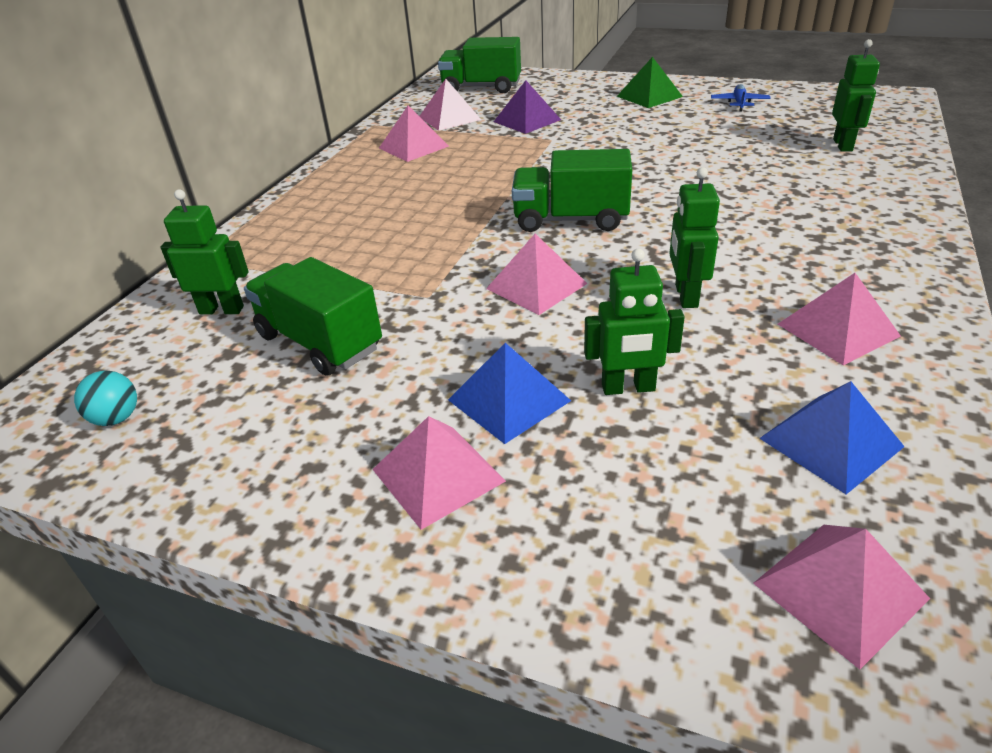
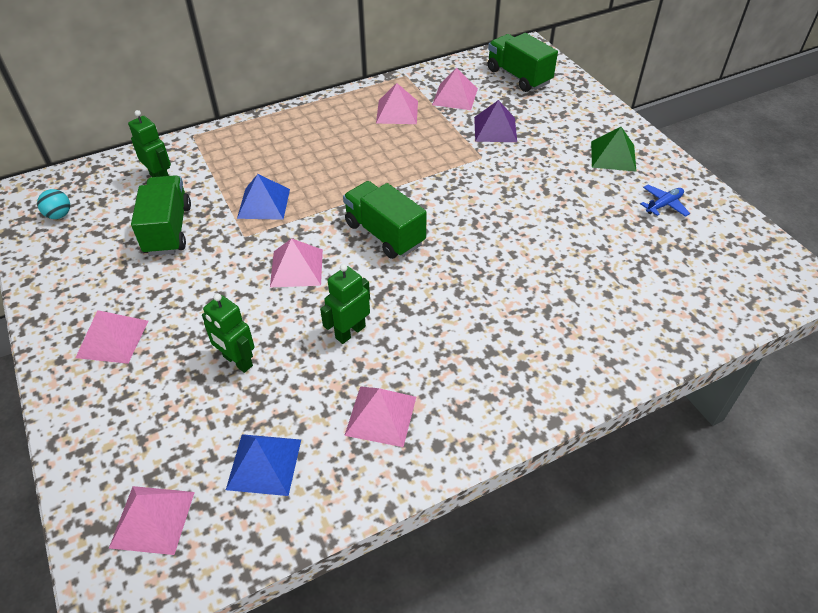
camera: 40 degrees right, 10 degrees up
blue pyramid [448,343,571,444] -> blue pyramid moved to [237,174,290,220]
green robot [832,39,880,152] -> none

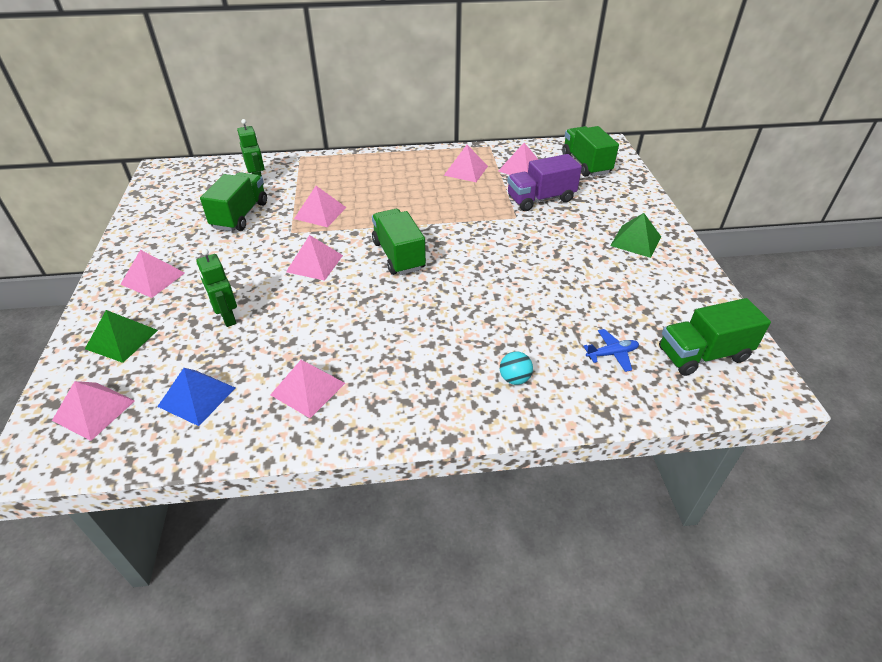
camera: 20 degrees right, 5 degrees down
turquoise ball [37,189,70,219] -> turquoise ball moved to [500,351,533,385]
blue pyramid [237,174,290,220] -> pink pyramid [294,186,347,227]
green robot [320,264,370,344] -> none
purple pyramid [474,100,517,142] -> purple truck [507,154,582,211]
blue plane [640,185,690,217] -> blue plane moved to [583,329,639,372]
none -> green pyramid [85,310,158,363]
none -> green truck [659,298,771,376]

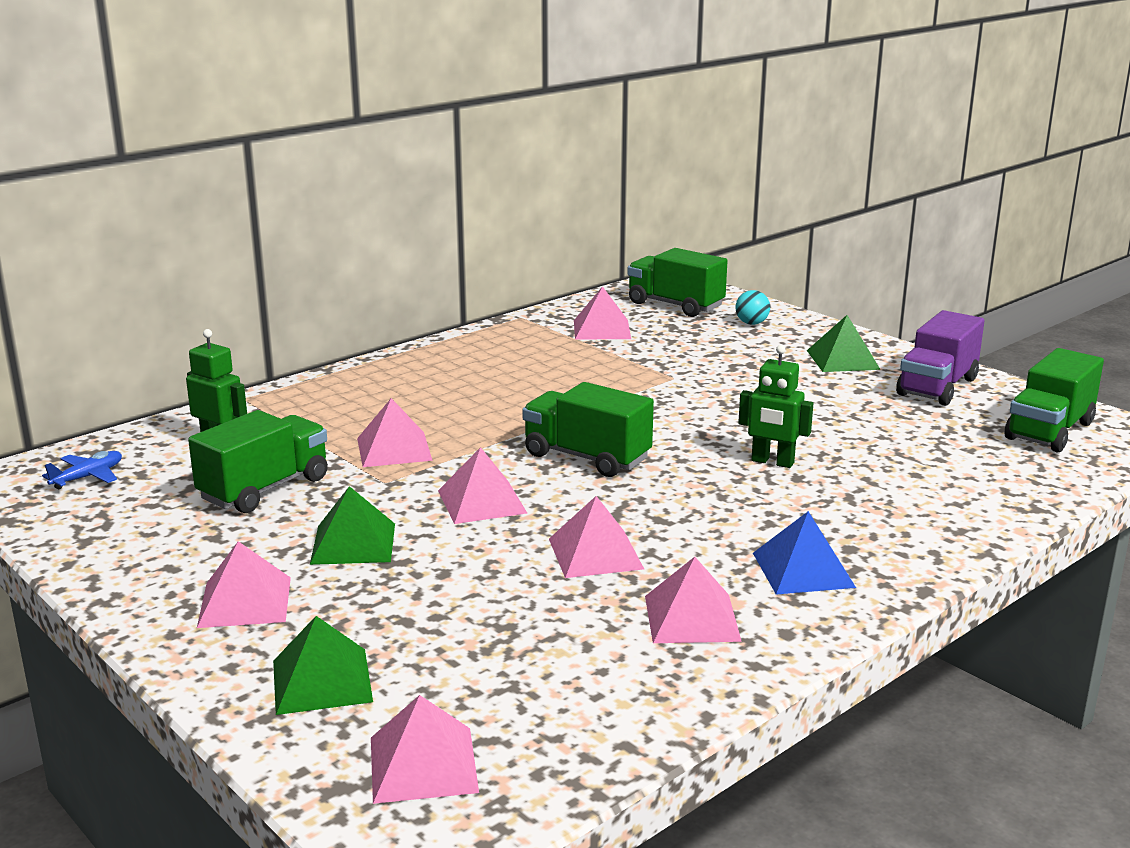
camera: 35 degrees left, 20 degrees down
blue pyramid [157,368,235,426] -> blue pyramid moved to [753,511,856,595]
green robot [196,249,237,327] -> green robot moved to [738,345,813,468]
green truck [200,172,267,231] -> green truck turned 60 degrees clockwise [188,410,328,513]
pink pyramid [443,145,488,182] -> pink pyramid moved to [549,496,644,578]
turquoise ball [500,351,533,385] -> turquoise ball moved to [735,290,770,325]
purple truck [507,154,582,211] -> purple truck moved to [896,310,985,406]
blue plane [583,329,639,372] -> blue plane moved to [42,451,122,489]
none -> green pyramid [310,486,395,565]

